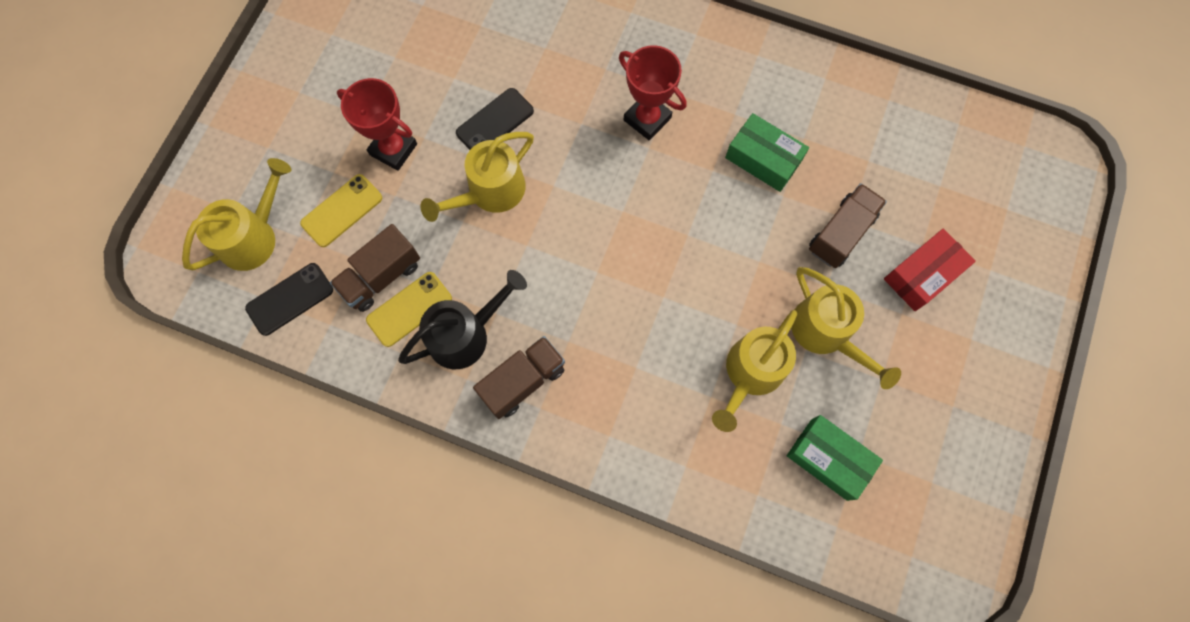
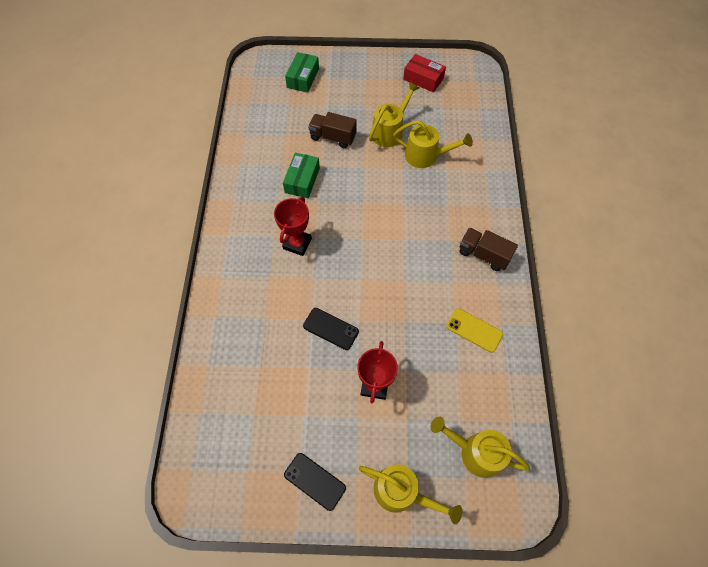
camera: 110 degrees left, 10 degrees down
black phone [245,263,333,336] -> black phone moved to [284,453,346,511]
yellow phone [300,174,382,247] -> none
brown truck [330,224,420,312] -> none
black watering can [398,270,527,369] -> none
yellow watering can [420,132,534,222] -> yellow watering can moved to [359,464,462,524]
green box [787,415,883,501] -> green box moved to [285,52,319,93]
red box [884,229,976,311] -> red box moved to [403,54,446,93]

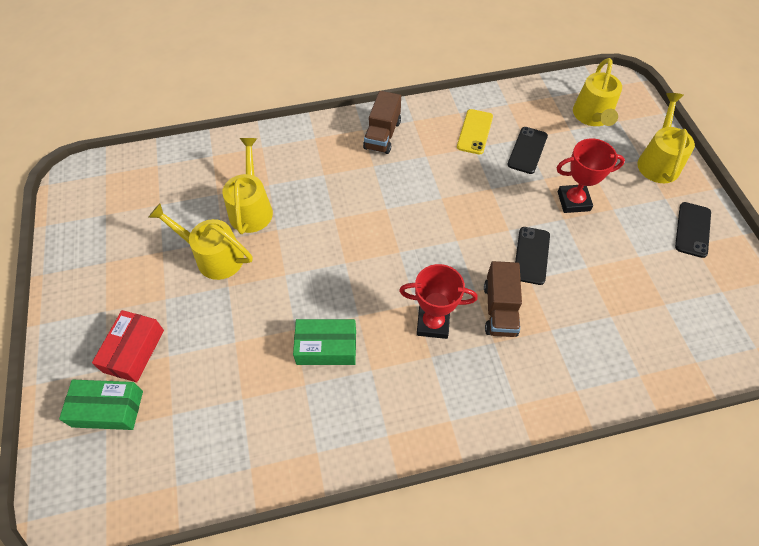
camera: 105 degrees left, 5 degrees down
brown truck [308,112,357,148] -> brown truck moved to [484,261,522,337]
red box [403,54,446,93] -> red box moved to [92,310,164,382]
none -> black phone [507,127,548,174]

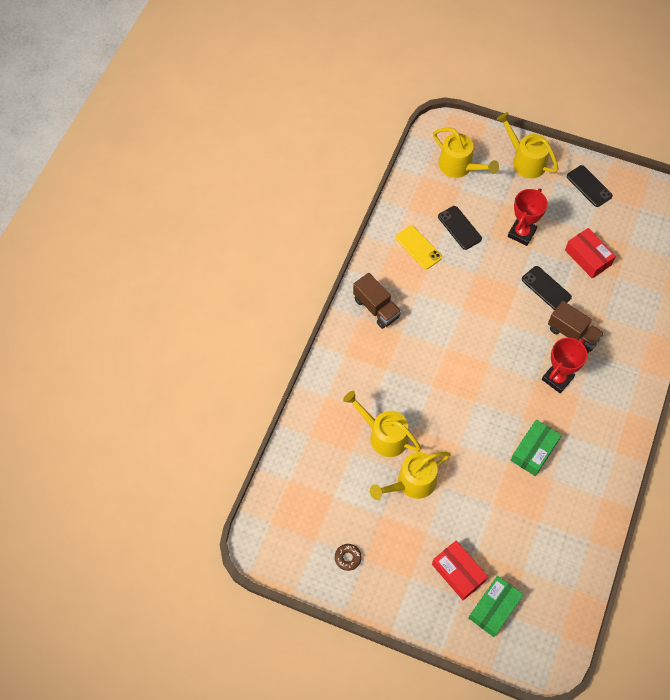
camera: 55 degrees left, 5 degrees up
none -> brown donut [335,544,362,571]
none -> red box [565,228,616,279]

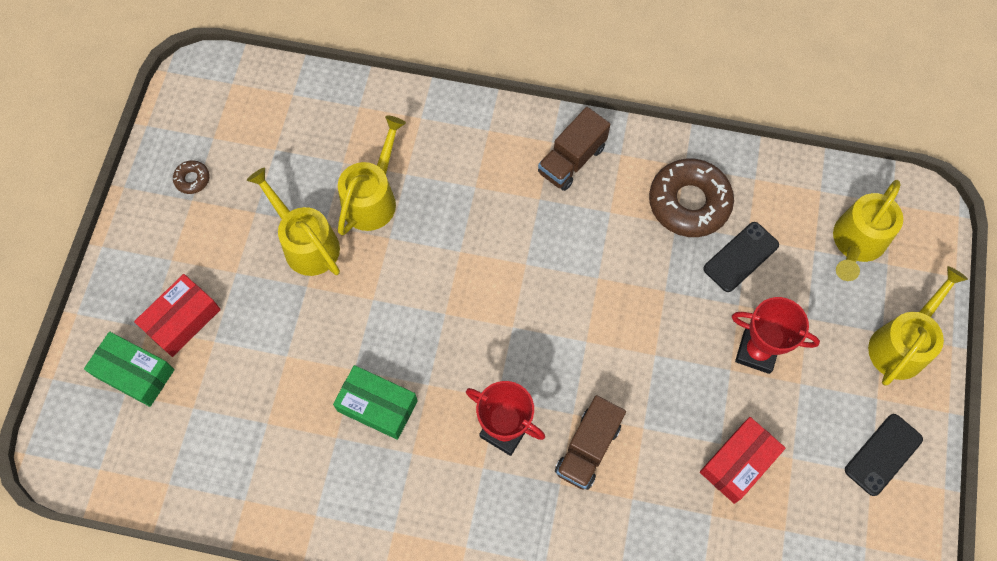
camera: 80 degrees right, 5 degrees up
yellow phone [396,226,442,269] -> brown donut [649,159,734,237]
black phone [522,266,572,310] -> none

